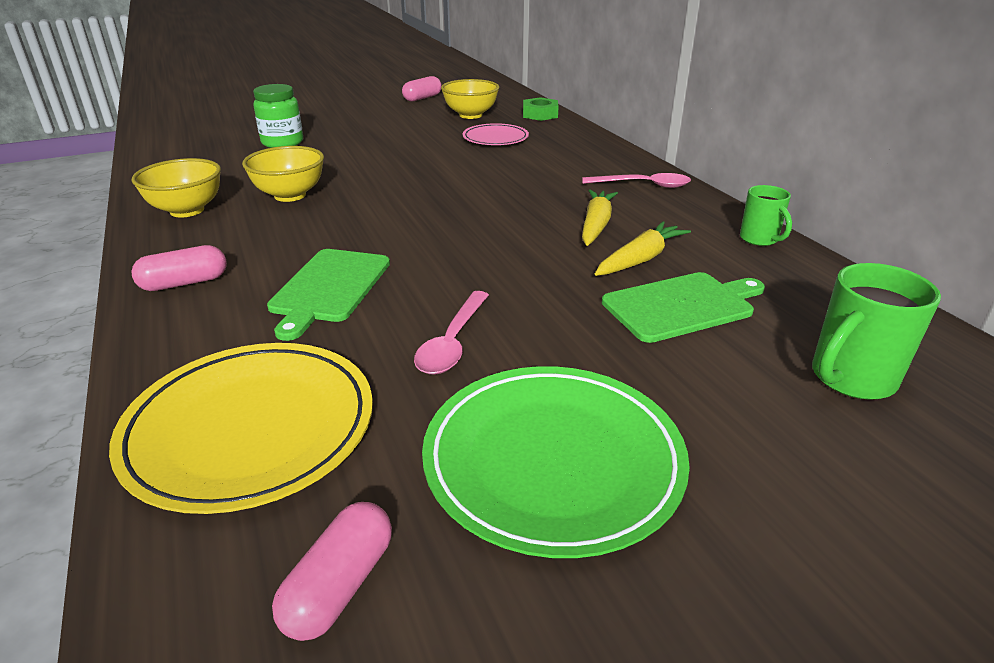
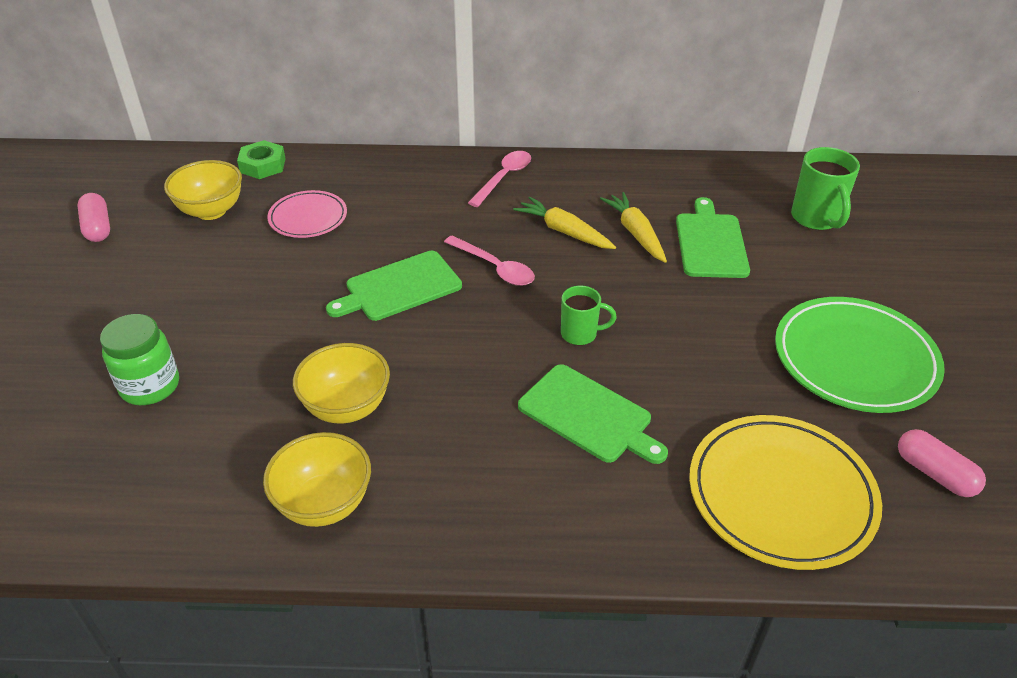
camera: 65 degrees left, 10 degrees up
pink capsule [131,245,227,291] -> none
pink spoon [414,291,489,375] -> pink spoon moved to [444,235,535,286]
green mug [740,185,792,246] -> green mug moved to [561,285,617,345]
none -> green cutting board [326,251,462,321]

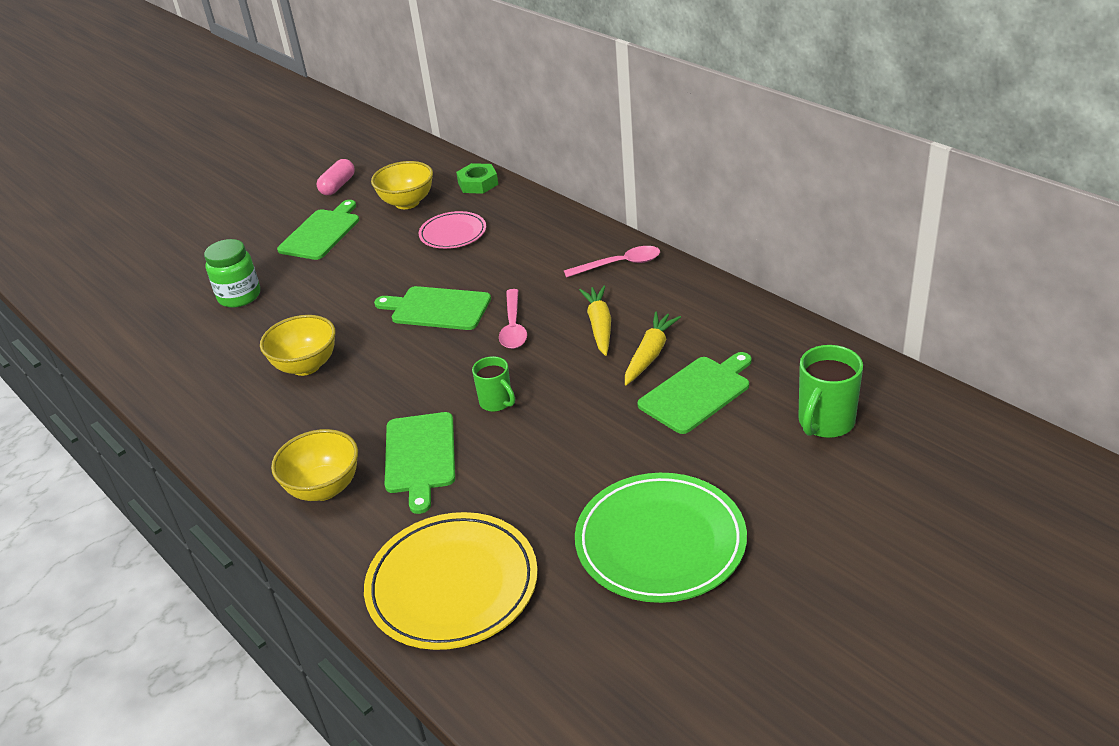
camera: 50 degrees right, 5 degrees down
yellow bowl [263,432,371,527] -> yellow bowl moved to [271,429,358,501]
pink capsule [898,429,986,497] -> none
none -> green cutting board [277,200,359,260]

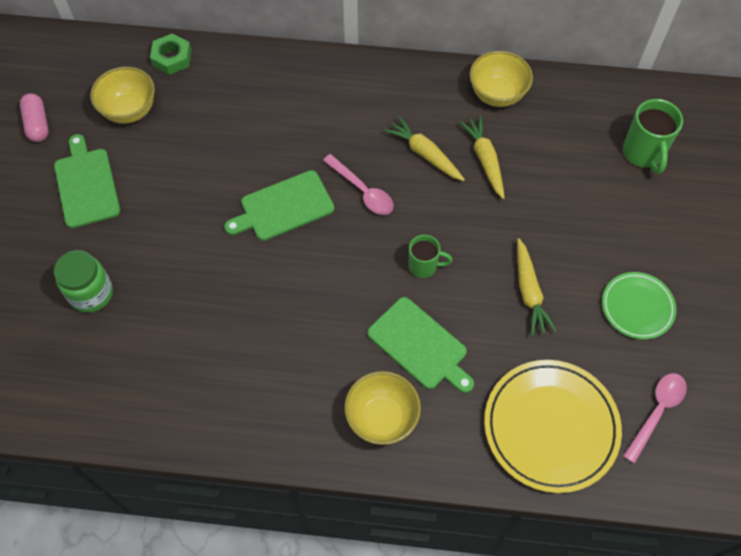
camera: 45 degrees left, 25 degrees up
yellow bowl [260,315,336,376] -> yellow bowl moved to [470,51,533,107]
pink plate [419,211,486,249] -> none
pink spoon [564,246,660,278] -> pink spoon moved to [623,373,687,464]
green plate [575,473,747,603] -> green plate [602,272,677,340], size x0.58
green cutting board [637,352,752,434] -> none
none -> yellow carrot [517,238,557,336]

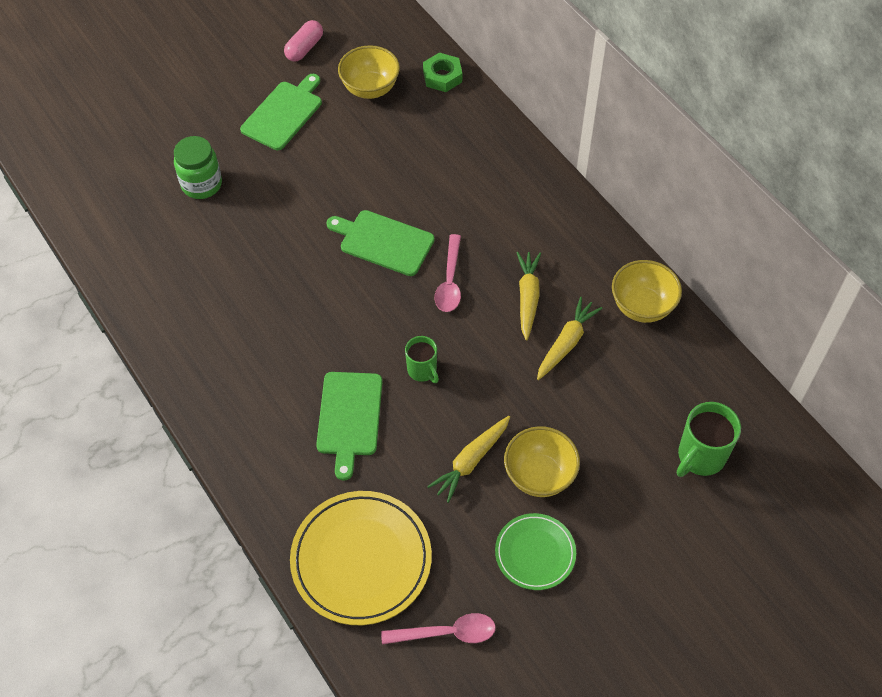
camera: 50 degrees right, 5 degrees down
yellow bowl [344,371,421,445] -> yellow bowl moved to [504,426,580,497]

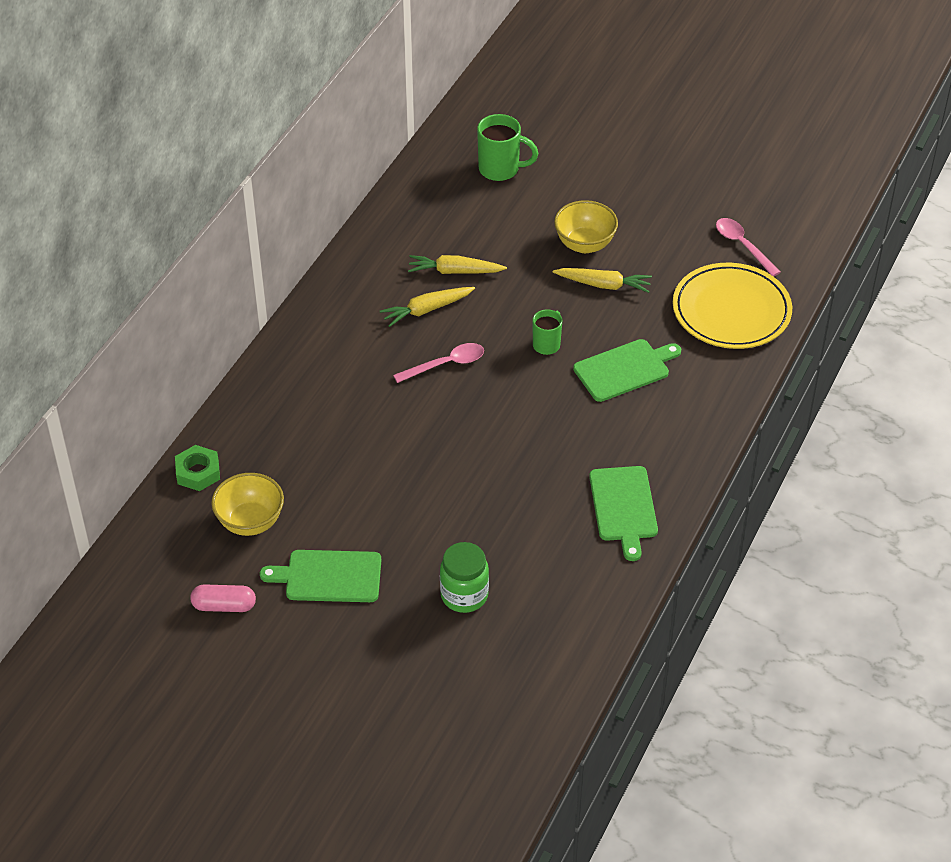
camera: 120 degrees left, 10 degrees down
green cutting board [326,210,435,276] -> green cutting board moved to [589,466,658,561]
green plate [495,513,576,590] -> none
yellow bowl [612,260,682,323] -> none

